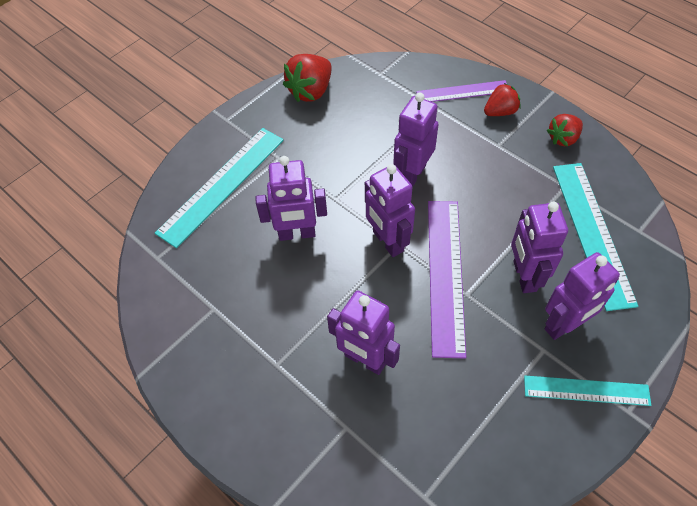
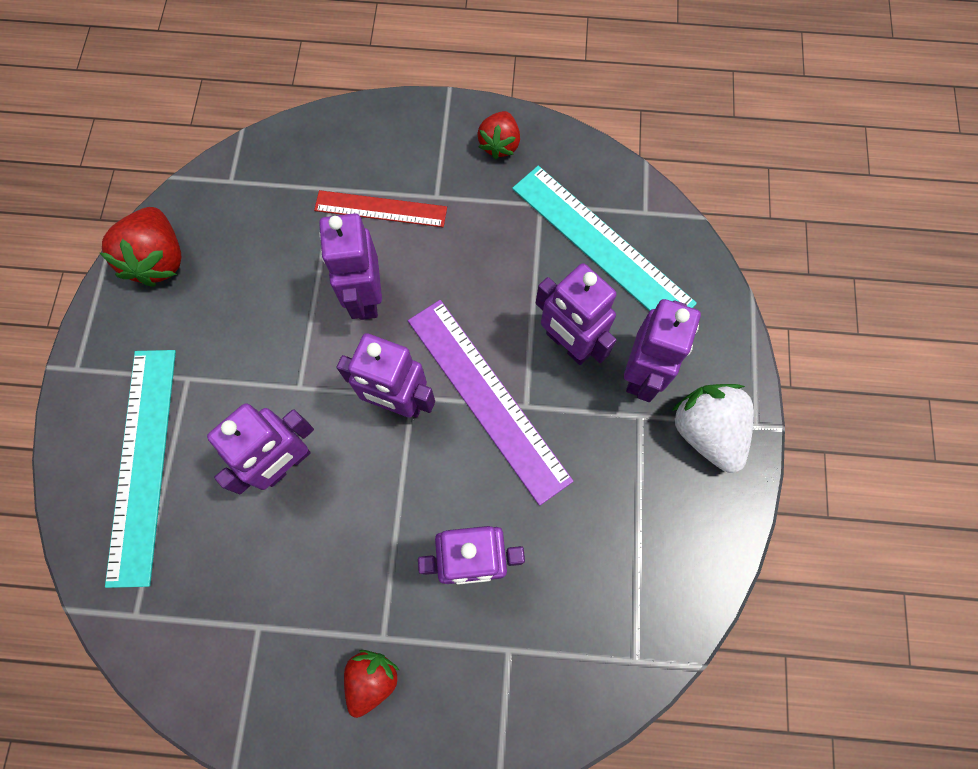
camera: 40 degrees left, 15 degrees up
purple ruler [416,80,507,102] -> none
red strawberry [484,83,521,116] -> red strawberry moved to [344,650,399,718]
turquoise ruler [524,376,651,406] -> white strawberry [672,384,754,473]
none -> red ruler [314,190,447,227]

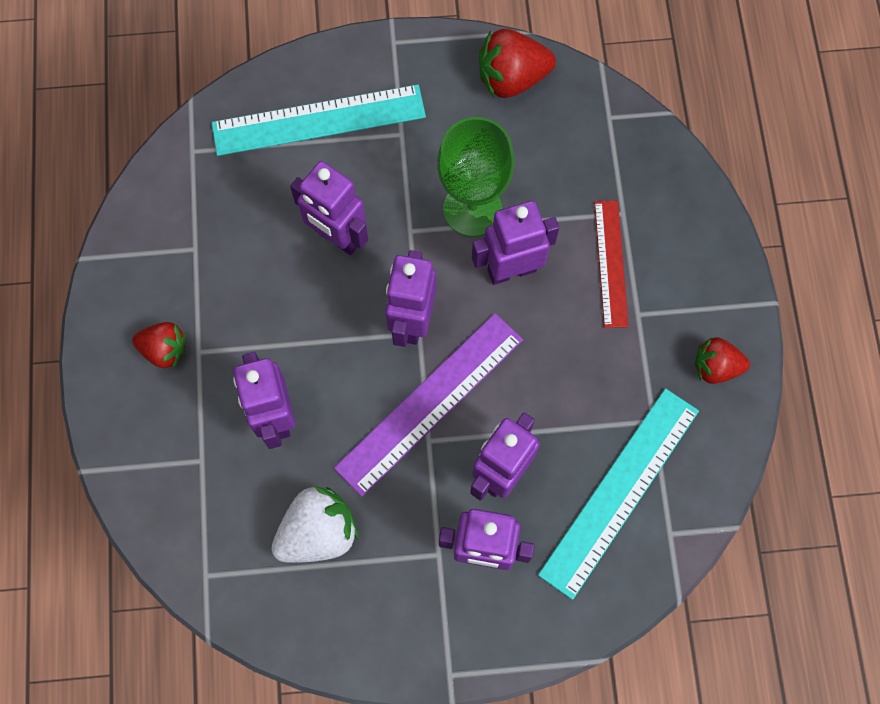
camera: 80 degrees right, 0 degrees up
white strawberry [672,384,754,473] -> white strawberry moved to [271,486,358,563]
none -> green goblet [437,117,515,237]

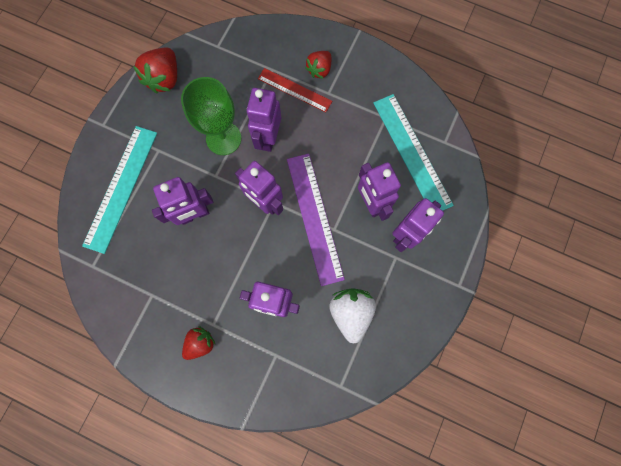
camera: 60 degrees left, 5 degrees up
red strawberry [695,337,750,384] -> red strawberry moved to [305,51,332,79]

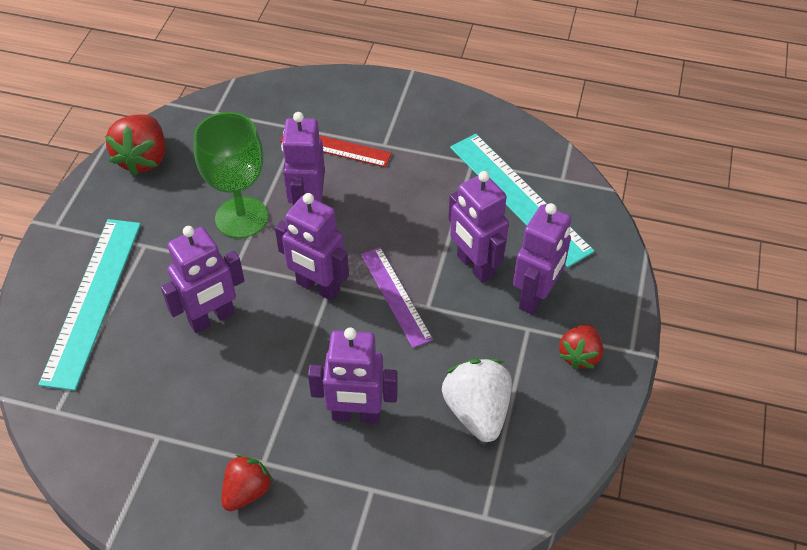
camera: 10 degrees left, 25 degrees down
purple ruler [287,154,345,286] -> purple ruler [361,247,433,348], size x0.62
red strawberry [305,51,332,79] -> red strawberry moved to [559,324,603,370]

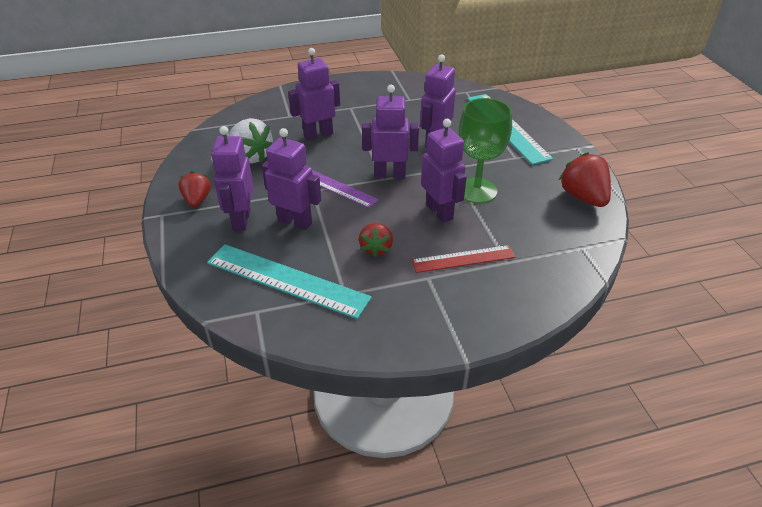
camera: 150 degrees right, 10 degrees down
red strawberry [222,455,273,511] -> red strawberry moved to [359,222,393,257]

